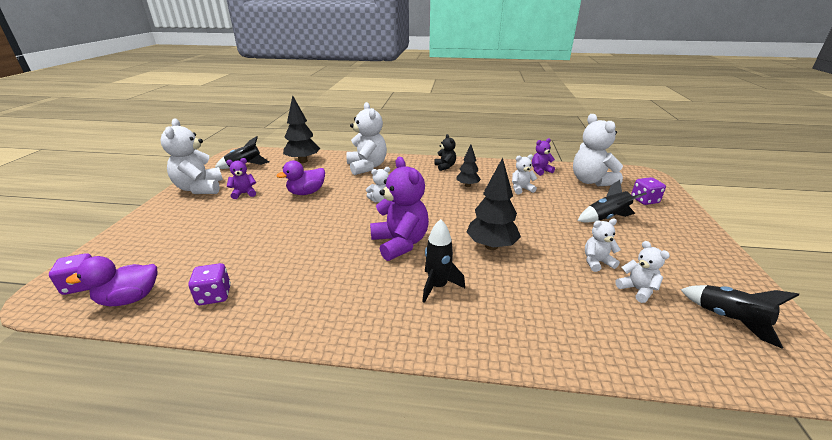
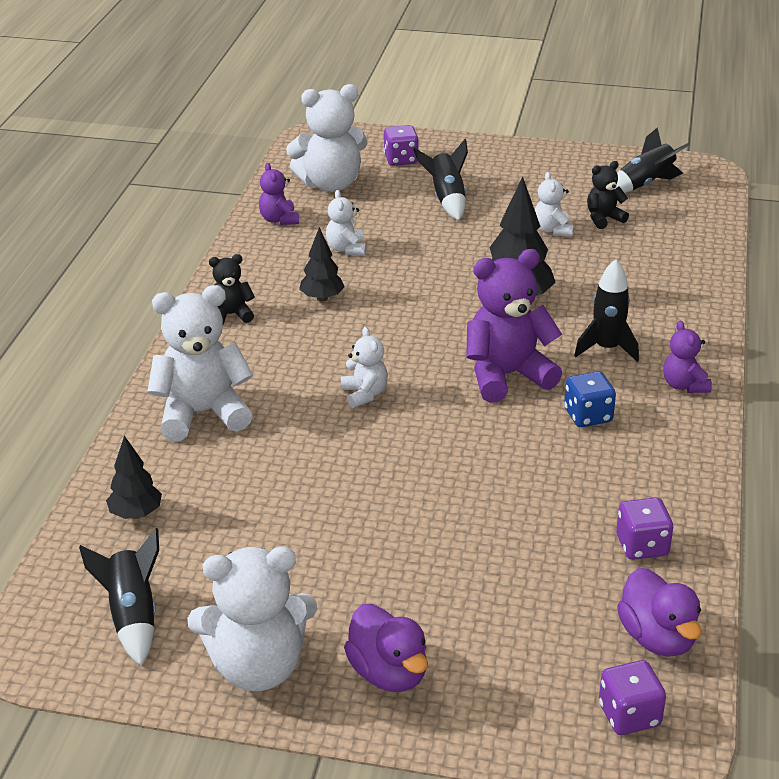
camera: 85 degrees left, 5 degrees up
purple teddy bear [226,158,256,199] -> purple teddy bear moved to [663,321,712,393]
purple duck [276,160,325,195] -> purple duck moved to [344,604,428,692]
black tree [283,95,320,163] -> black tree [106,436,162,519], size x0.60
white teddy bear [615,241,670,303] -> black teddy bear [587,161,629,229]
none -> blue dice [564,371,616,427]

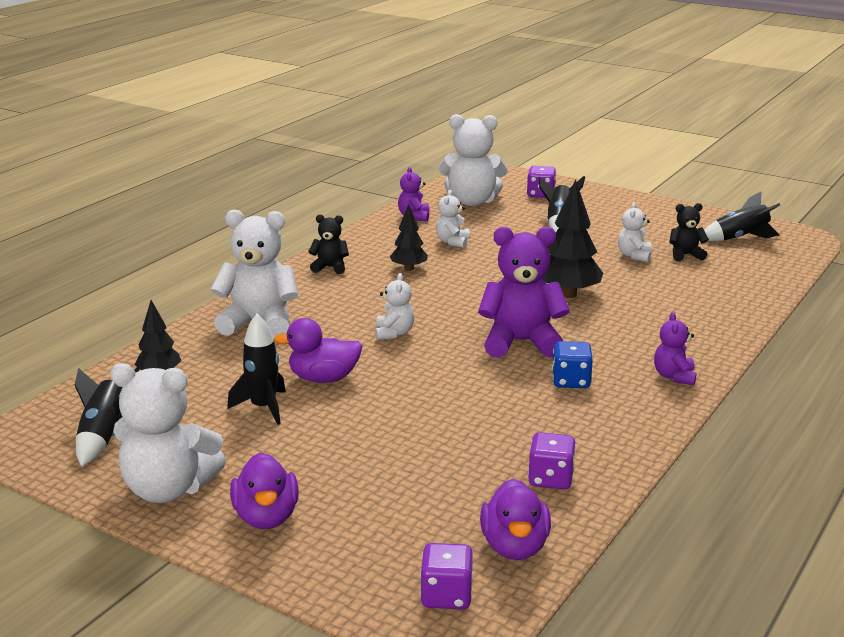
camera: 20 degrees right, 10 degrees down
black rocket [574,259,639,362] -> black rocket moved to [227,314,286,425]
none -> purple duck [274,318,363,383]

